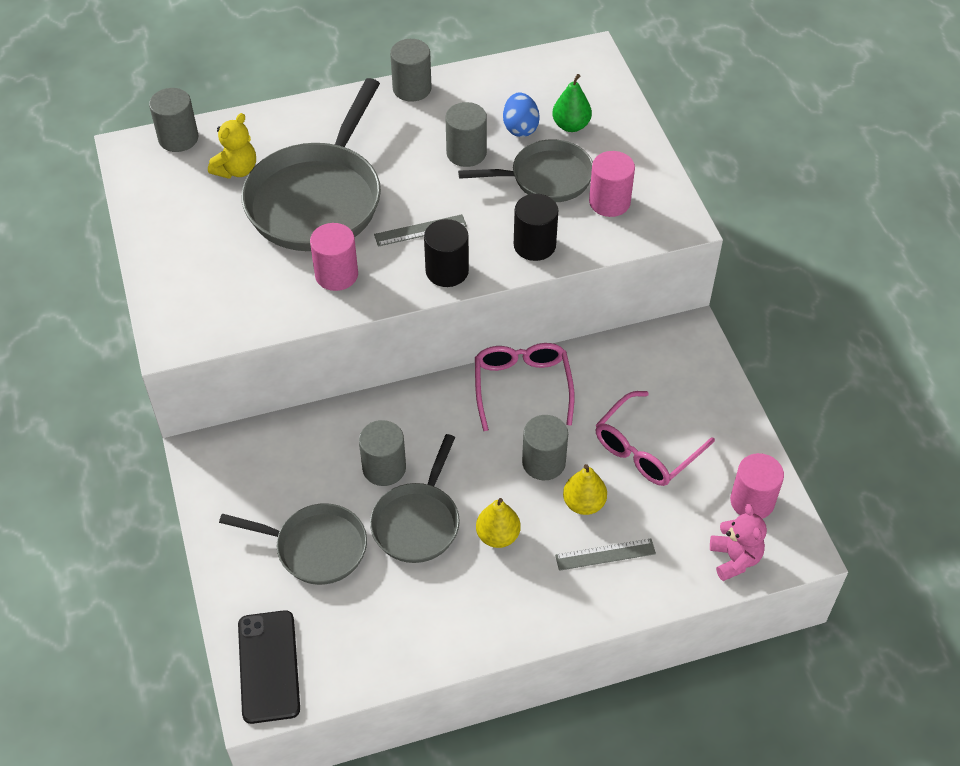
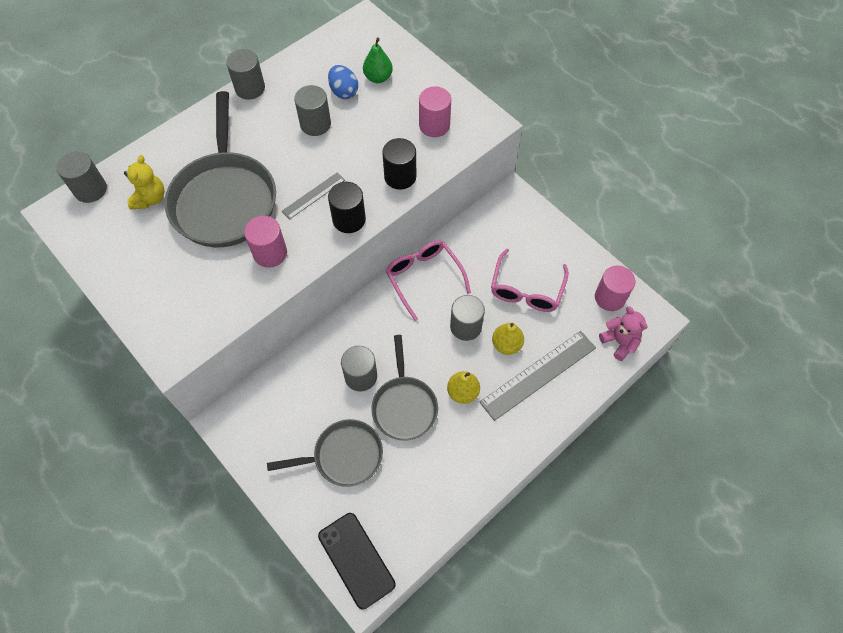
camera: 25 degrees left, 10 degrees up
grey pan [458,139,593,202] -> none
grey ruler [555,538,656,571] -> grey ruler [479,331,596,421], size x1.85

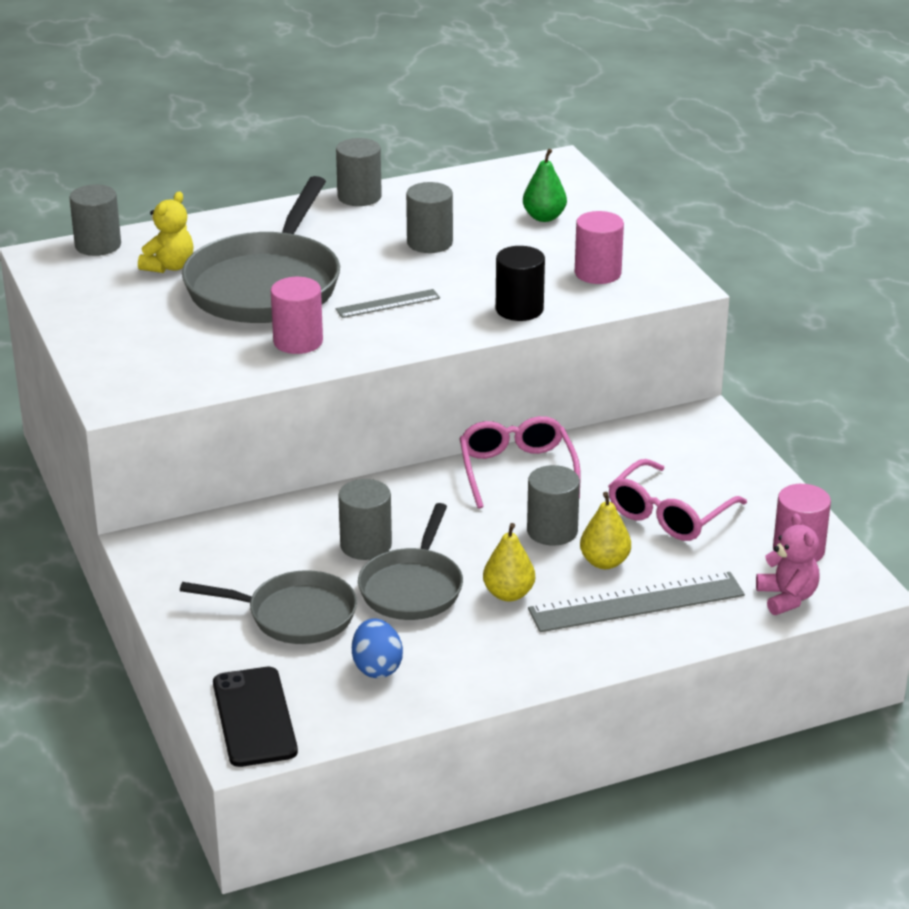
camera: 20 degrees right, 30 degrees down
blue egg [328,65,358,99] -> blue egg moved to [352,619,403,678]
black cylinder [328,182,366,233] -> none

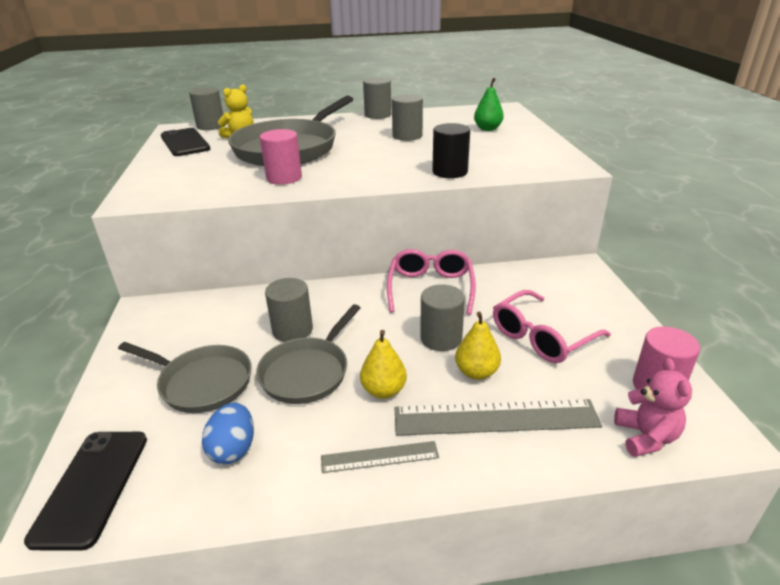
camera: 15 degrees right, 0 degrees up
grey ruler [336,289,440,318] -> grey ruler moved to [321,441,439,473]
pink cylinder [575,211,624,284] -> none
none -> black phone [161,128,210,156]

